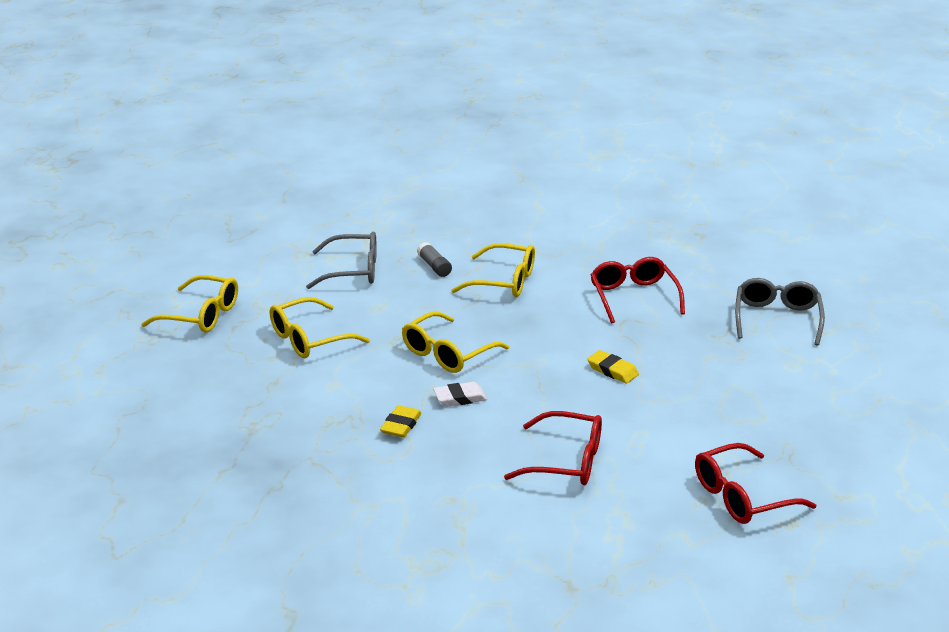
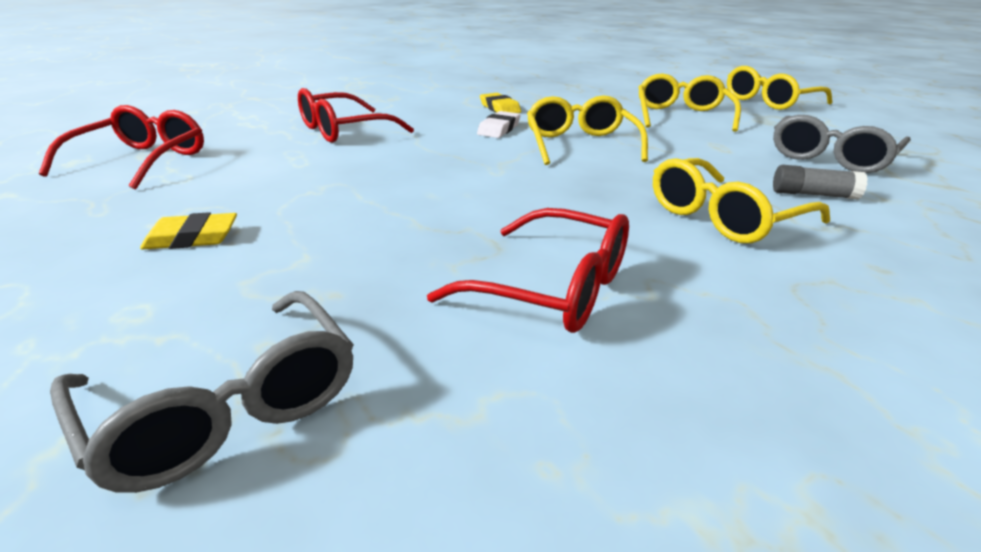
camera: 130 degrees right, 0 degrees up
yellow eraser [587,350,639,384] -> yellow eraser moved to [140,212,237,250]

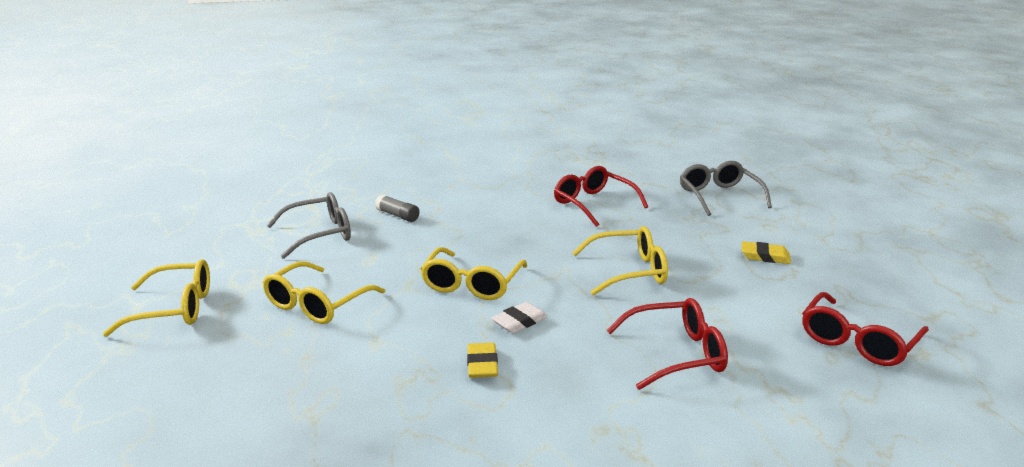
camera: 155 degrees left, 5 degrees down
yellow glasses [653,158,830,243] -> yellow glasses moved to [573,226,668,295]

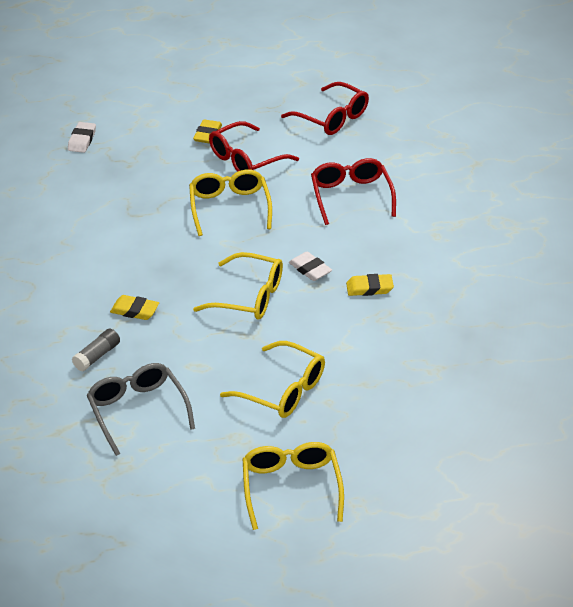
camera: 90 degrees left, 15 degrees up
red glasses [554,166,648,227] -> red glasses moved to [209,121,299,172]
grey glasses [680,161,772,216] -> white eraser [68,122,96,153]
none -> yellow eraser [110,295,159,320]

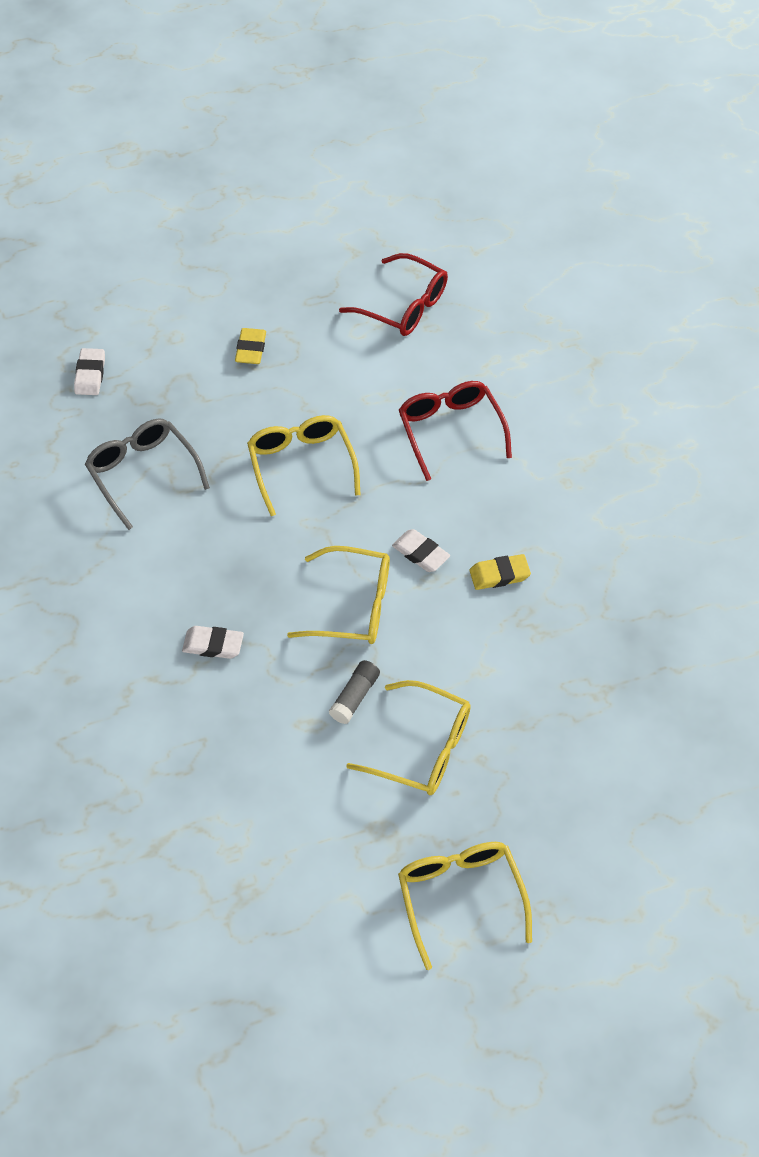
camera: 10 degrees left, 15 degrees up
grey glue stick [72,329,120,371] -> grey glue stick moved to [329,660,380,724]
grey glasses [87,363,195,456] -> grey glasses moved to [85,418,210,530]
yellow eraser [110,295,159,320] -> white eraser [182,626,244,659]
red glasses [209,121,299,172] -> none

